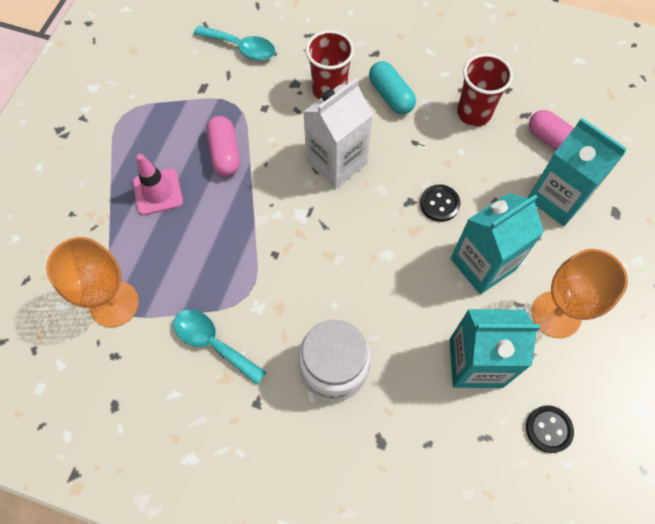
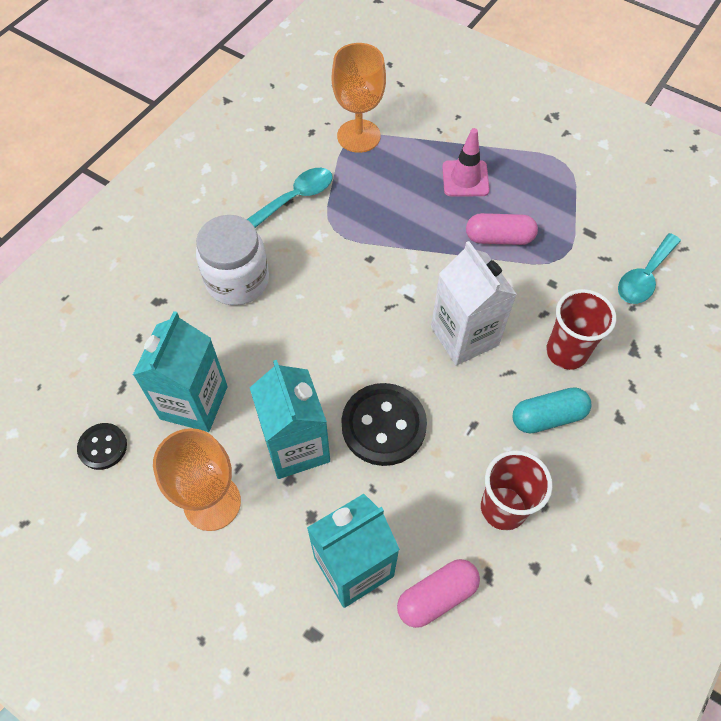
camera: 105 degrees right, 5 degrees down
black button [420,184,460,222] -> black button [341,383,427,466], size x1.80

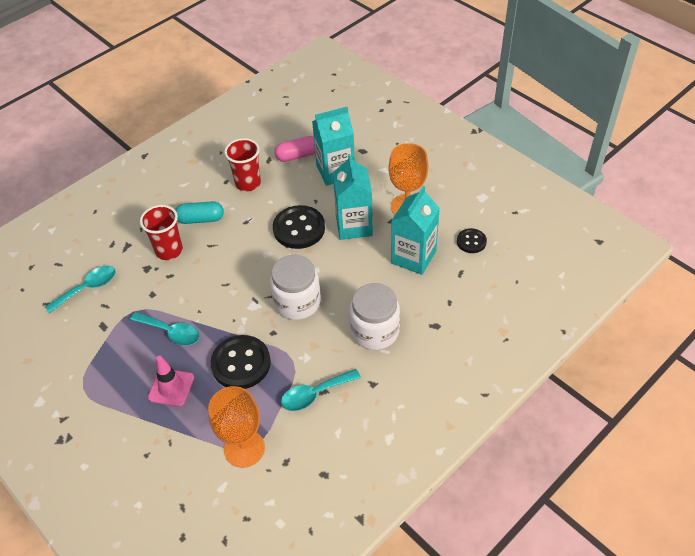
camera: 165 degrees left, 10 degrees down
white carton [431,241,517,365] -> none
pink capsule [466,213,538,245] -> turquoise spoon [130,312,200,346]
none -> black button [210,335,271,389]
none -> white jar [270,255,321,320]

